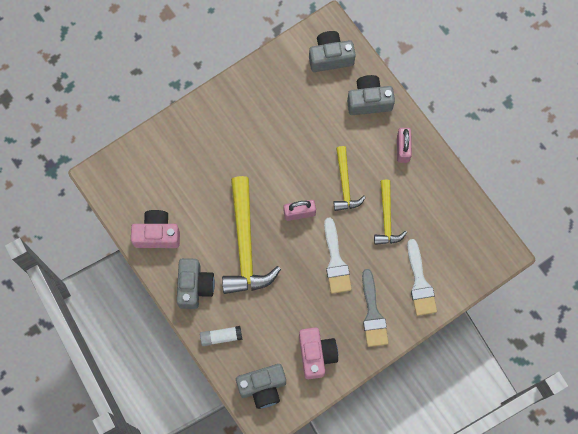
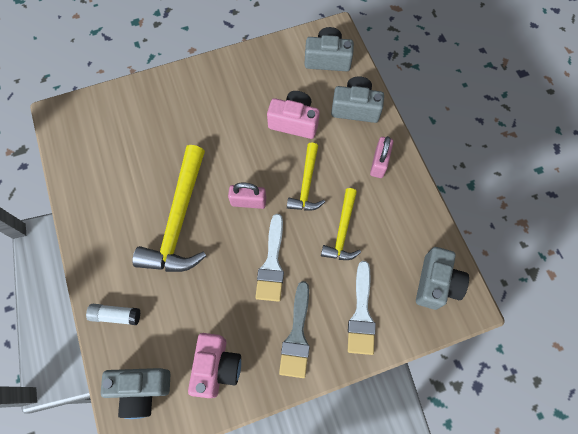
camera: 15 degrees right, 5 degrees down
pink camera [131,210,180,248] -> pink camera moved to [267,91,320,139]
grey camera [177,258,215,309] -> grey camera moved to [416,247,469,310]

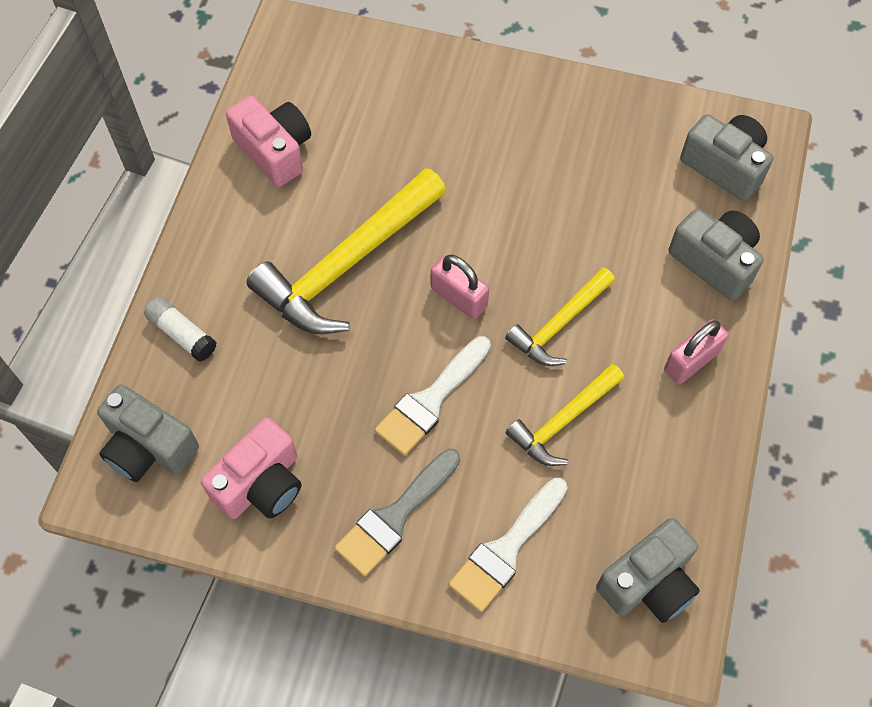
camera: 35 degrees right, 5 degrees down
pink camera [267,91,320,139] -> pink camera moved to [226,96,311,187]

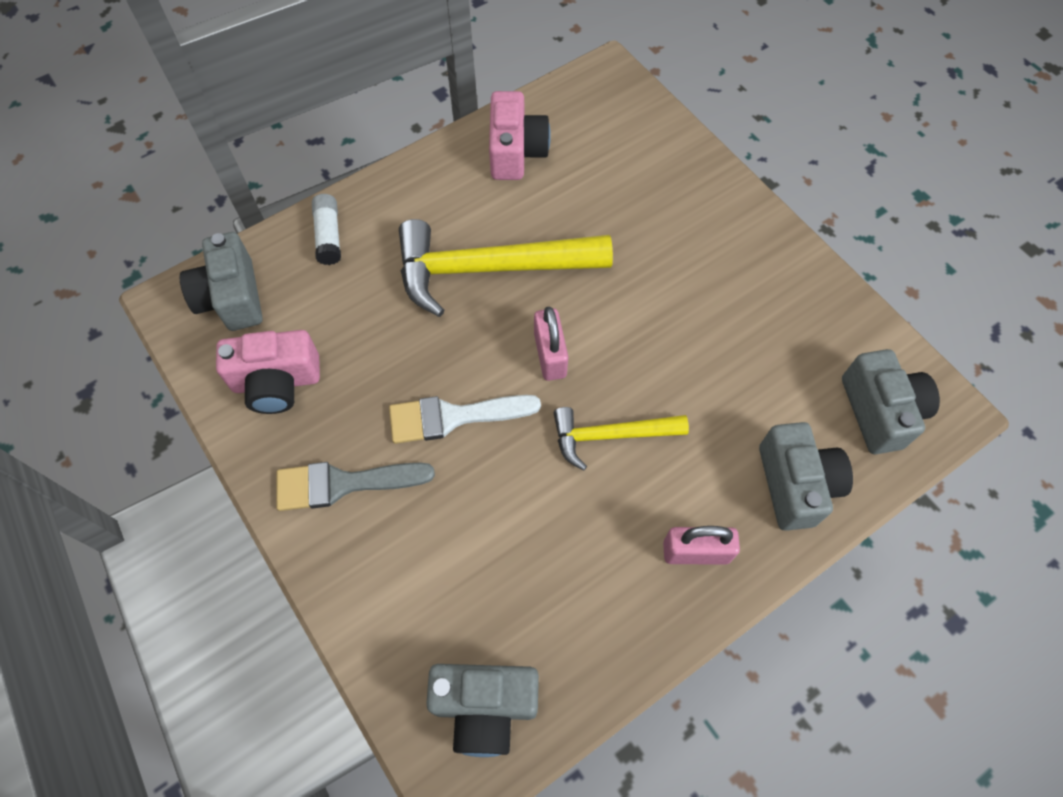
camera: 40 degrees right, 0 degrees up
white brush [449,478,568,612] -> none
yellow hammer [506,364,624,466] -> none

